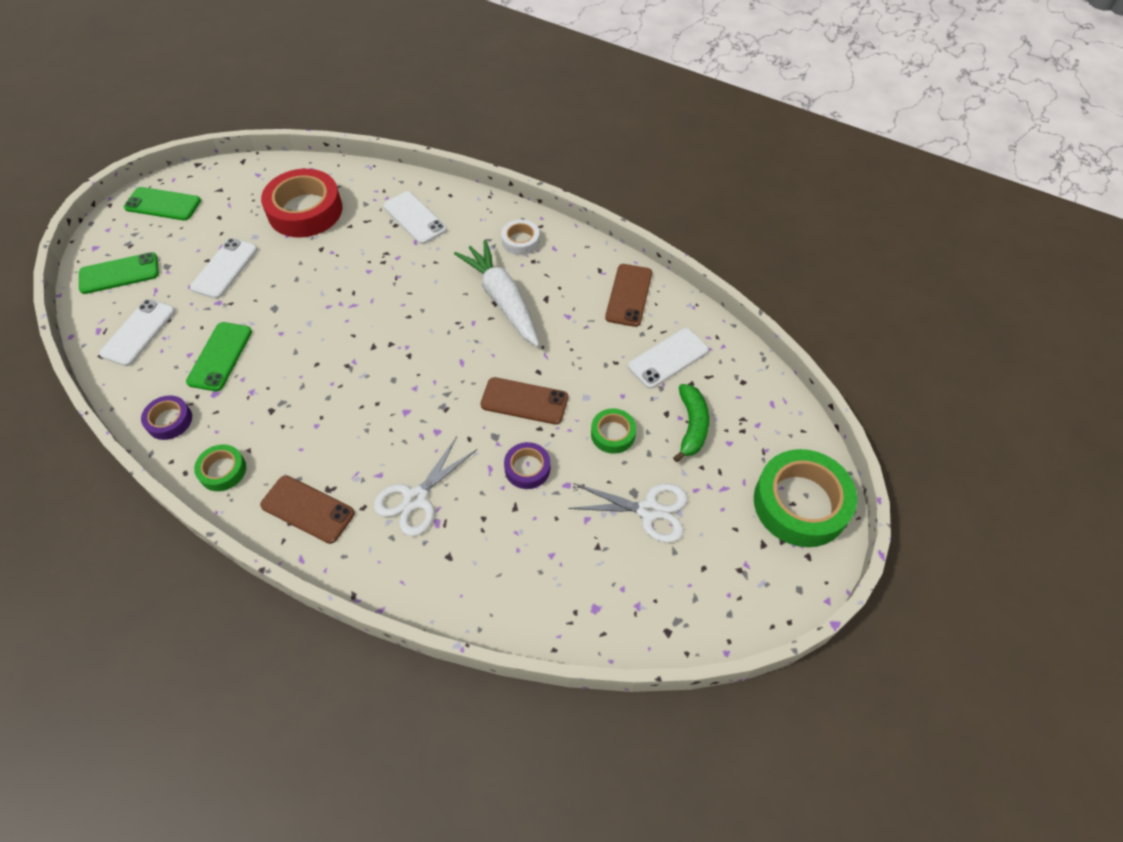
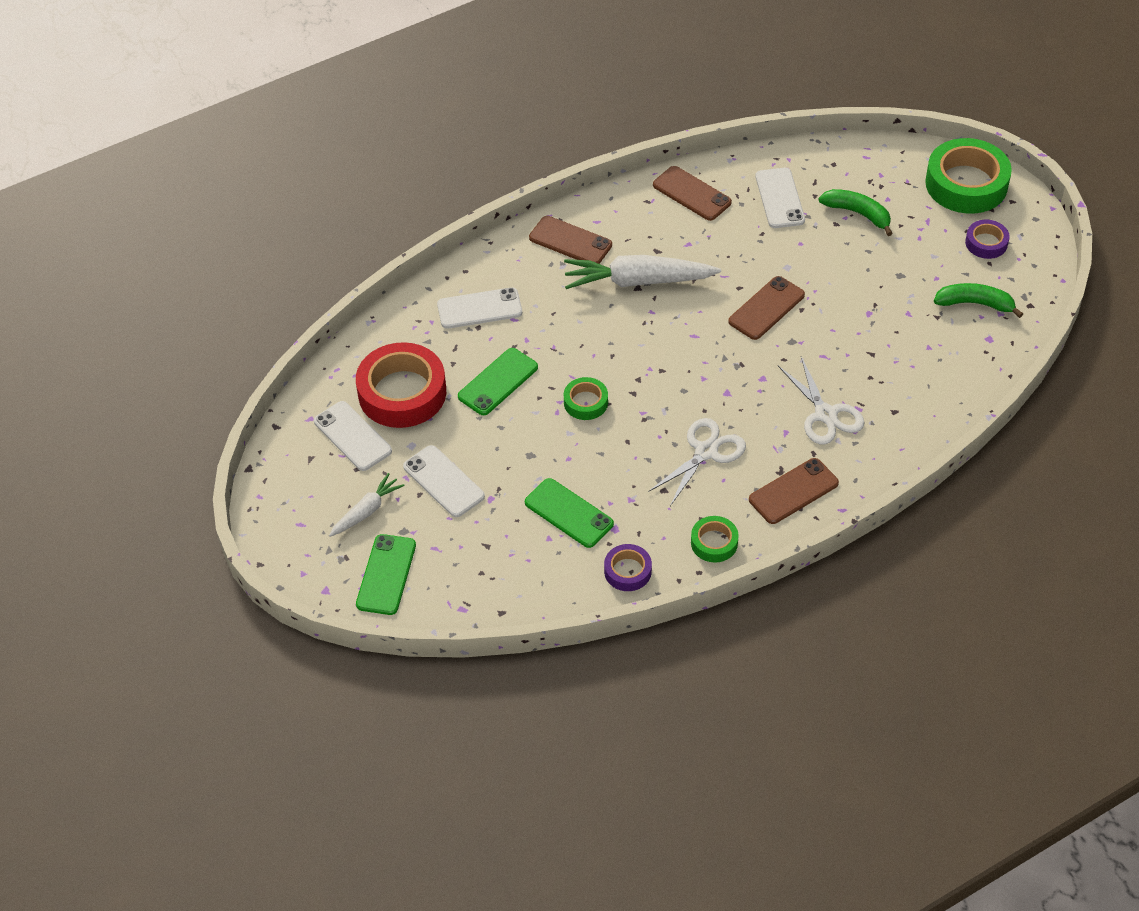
camera: 60 degrees left, 5 degrees down
white phone [99,299,175,366] -> white phone moved to [314,401,392,471]
green phone [124,187,201,220] -> green phone moved to [458,348,538,415]
white tape [501,220,540,255] -> brown phone [529,216,612,264]
purple tape [504,442,550,489] -> purple tape moved to [965,220,1010,259]
white scissors [568,483,687,543] -> white scissors moved to [648,418,746,506]
green tape [591,408,636,454] -> green tape moved to [564,377,608,420]
none -> white carrot [329,473,405,537]
none -> green banana [934,283,1023,318]

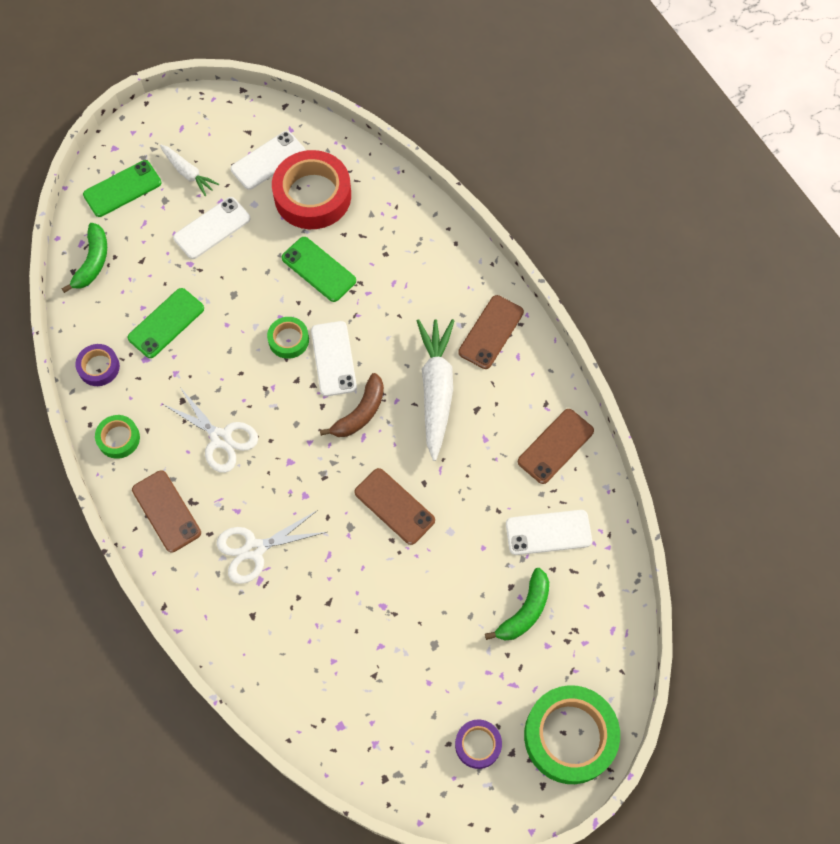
camera: 90 degrees right, 15 degrees up
green phone [356,534,416,615] -> green phone turned 45 degrees counterclockwise [83,160,161,217]
white phone [437,287,522,329] -> white phone moved to [311,321,357,396]
green banana [934,283,1023,318] -> green banana moved to [62,223,107,293]
none -> brown banana [320,373,384,437]

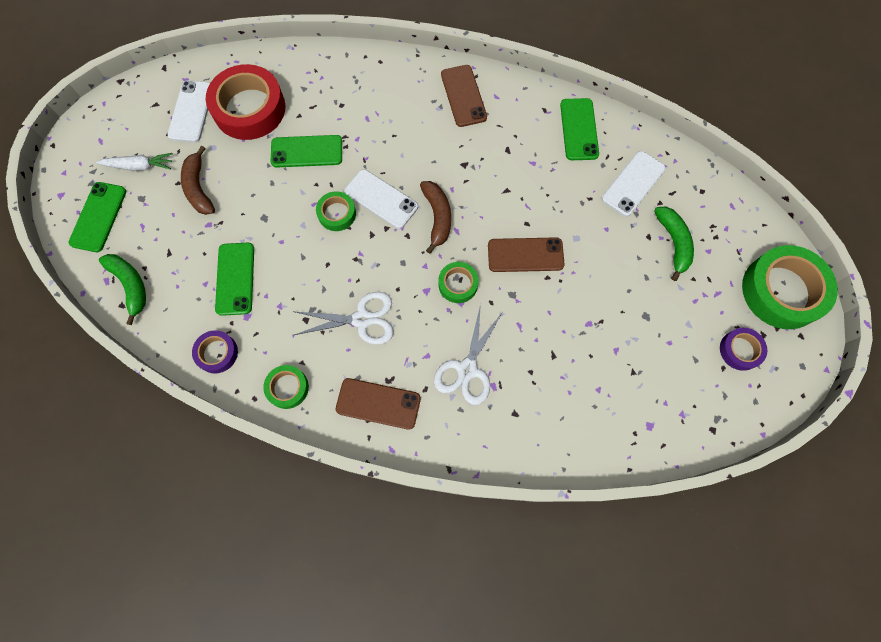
camera: 45 degrees left, 5 degrees up
white phone [173,197,250,259] -> brown banana [181,145,215,215]
white carrot [417,319,455,461] -> none
brown phone [518,409,594,484] -> green phone [560,98,599,160]
none -> green tape [438,262,479,303]

